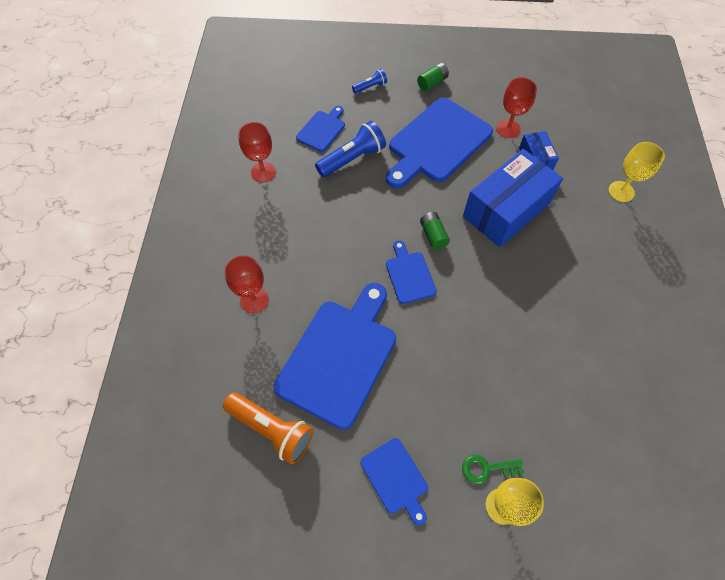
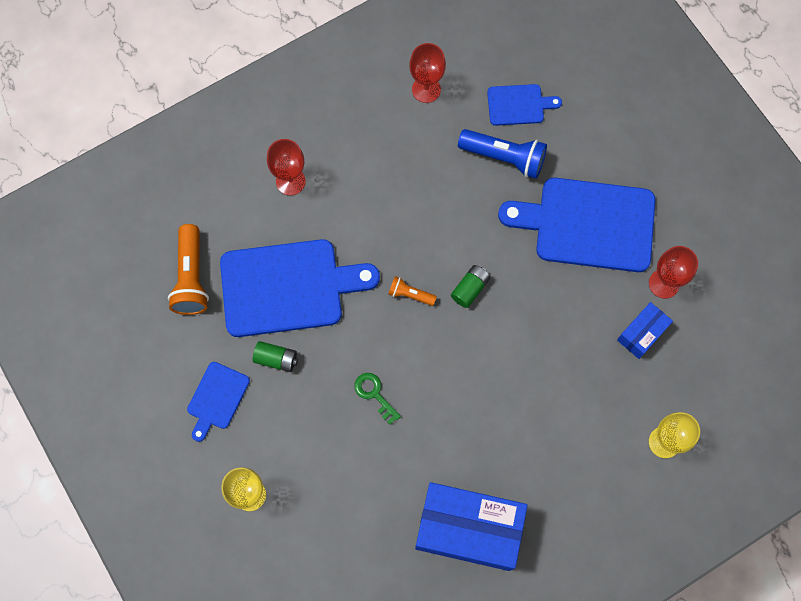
camera: 55 degrees right, 10 degrees up
blue flashlight [352,69,387,93] -> none
blue cutting board [386,240,437,304] -> orange flashlight [388,276,437,306]
green battery [417,63,449,91] -> green battery moved to [253,341,298,372]
green key [462,455,524,484] -> green key moved to [354,373,401,425]
blue box [463,149,563,247] -> blue box moved to [415,482,528,571]

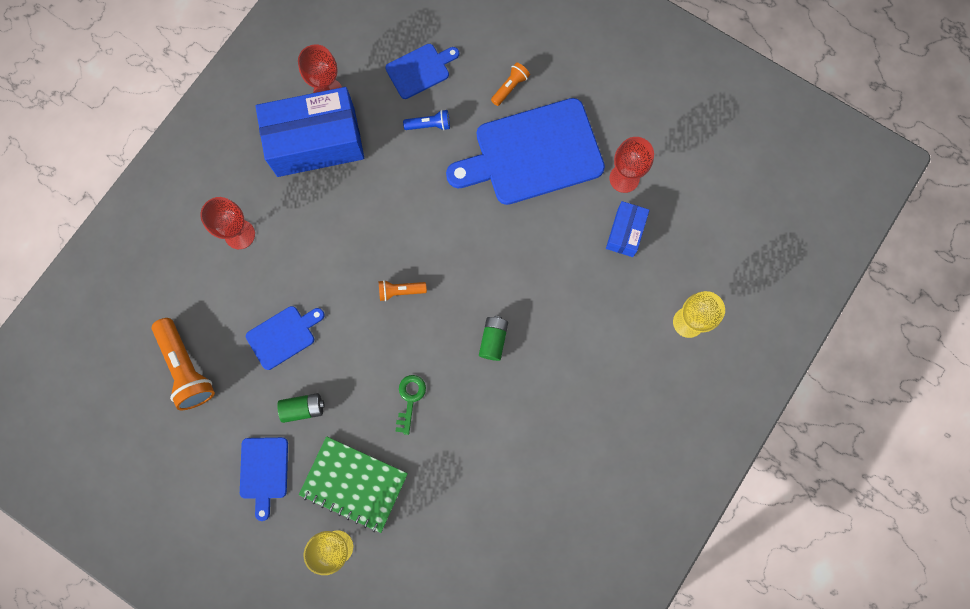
camera: 25 degrees left, 5 degrees up
blue cutting board [220,239,380,337] -> blue cutting board [246,306,325,370], size x0.49
green key [354,373,401,425] -> green key turned 75 degrees clockwise [395,375,426,435]
blue box [415,482,528,571] -> blue box moved to [255,87,364,177]
green battery [451,265,490,308] -> green battery moved to [479,316,508,361]
blue flashlight [458,129,547,179] -> blue flashlight [403,110,450,131], size x0.53
none -> green notebook [299,436,408,533]
none -> orange flashlight [491,62,530,106]

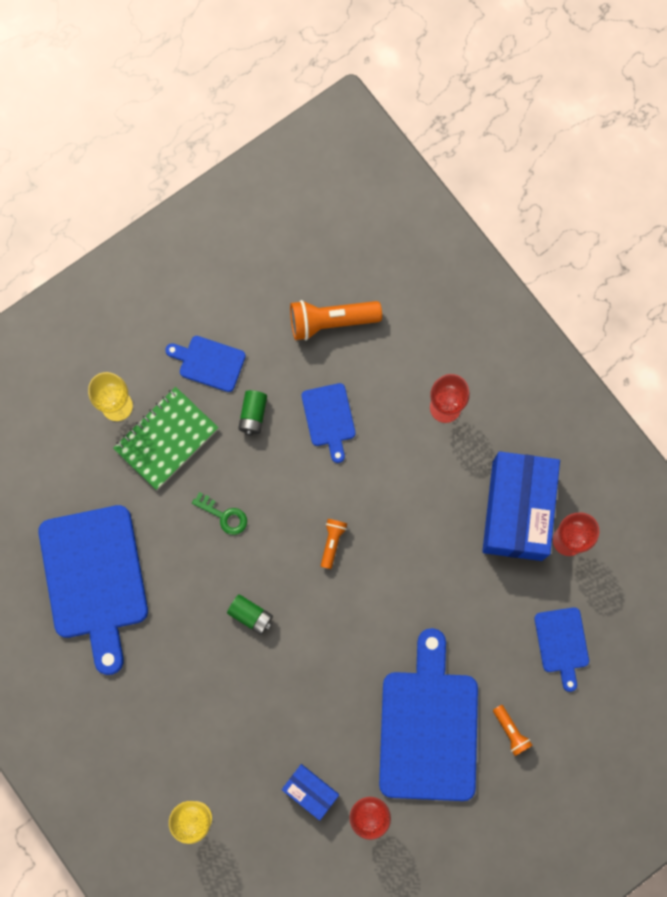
camera: 110 degrees right, 0 degrees up
blue flashlight [403,110,450,131] -> none
none -> blue cutting board [38,505,148,675]

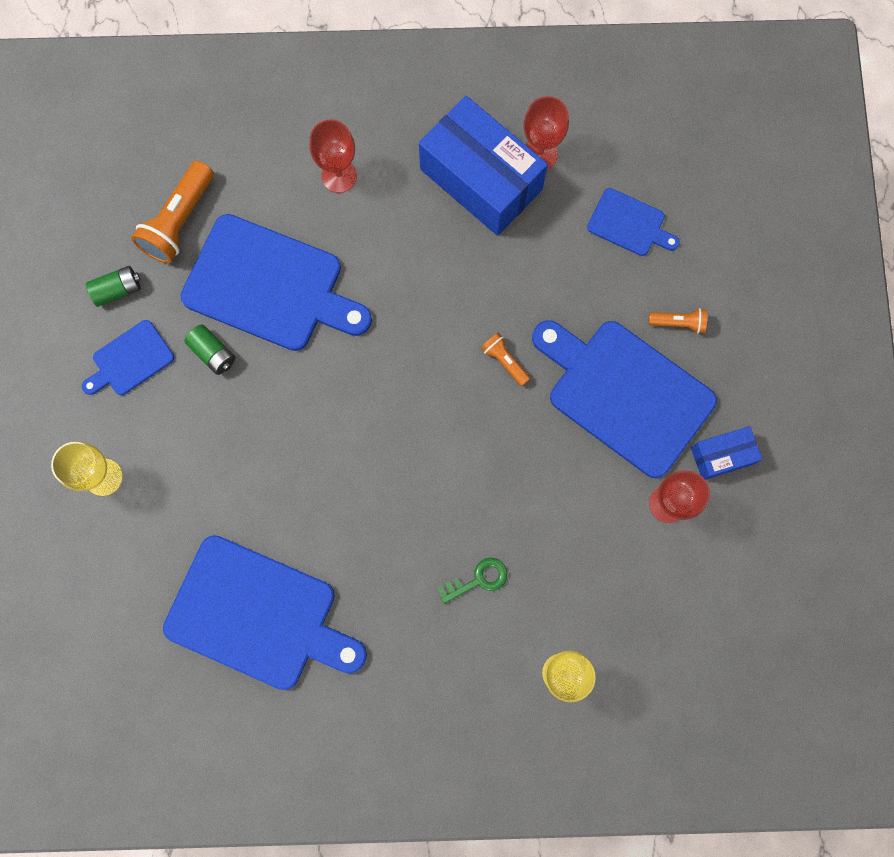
camera: 55 degrees left, 0 degrees up
green notebook [113,387,219,490] -> none
green key [192,492,247,535] -> green key moved to [438,558,507,604]
green battery [227,594,273,635] -> green battery moved to [86,266,141,307]
blue box [282,764,339,821] -> blue box moved to [691,426,763,480]
blue cutting board [302,383,356,463] -> blue cutting board [180,214,372,351], size x2.03
orange flashlight [321,519,347,569] -> orange flashlight moved to [481,333,531,386]

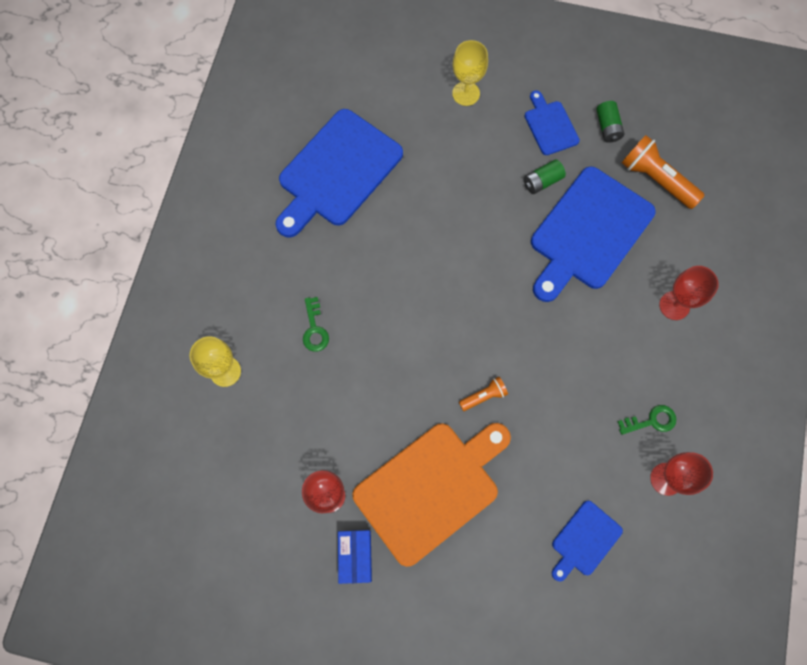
camera: 105 degrees right, 5 degrees down
blue box [419,96,548,236] -> green key [617,405,676,435]
blue cutting board [532,320,717,478] -> orange cutting board [352,423,511,567]
orange flashlight [649,308,707,334] -> none

